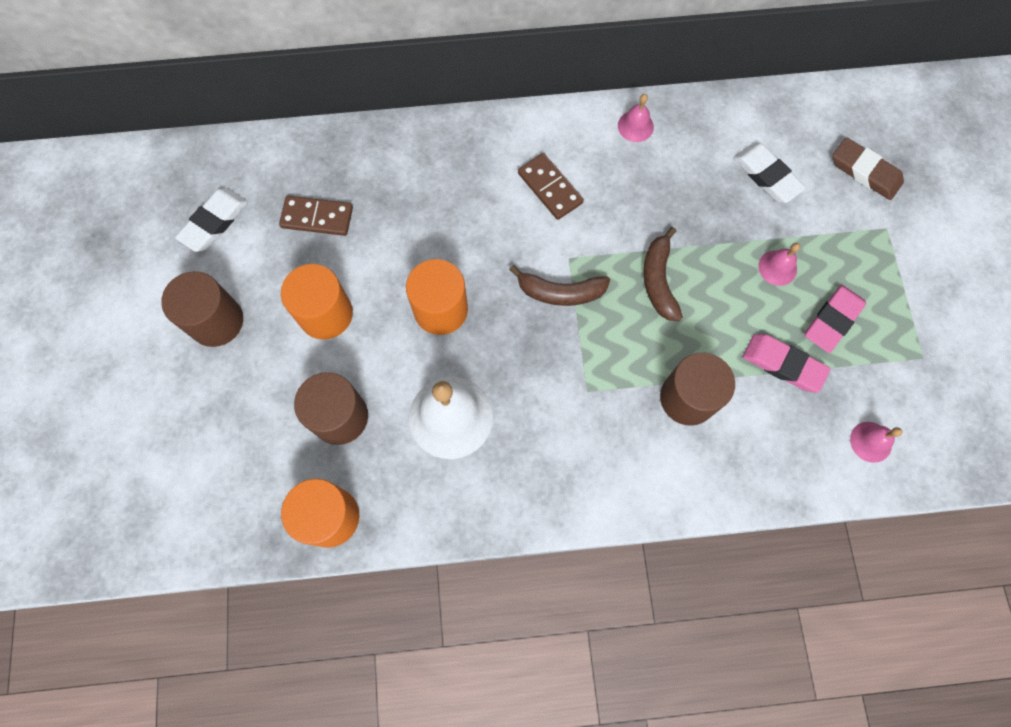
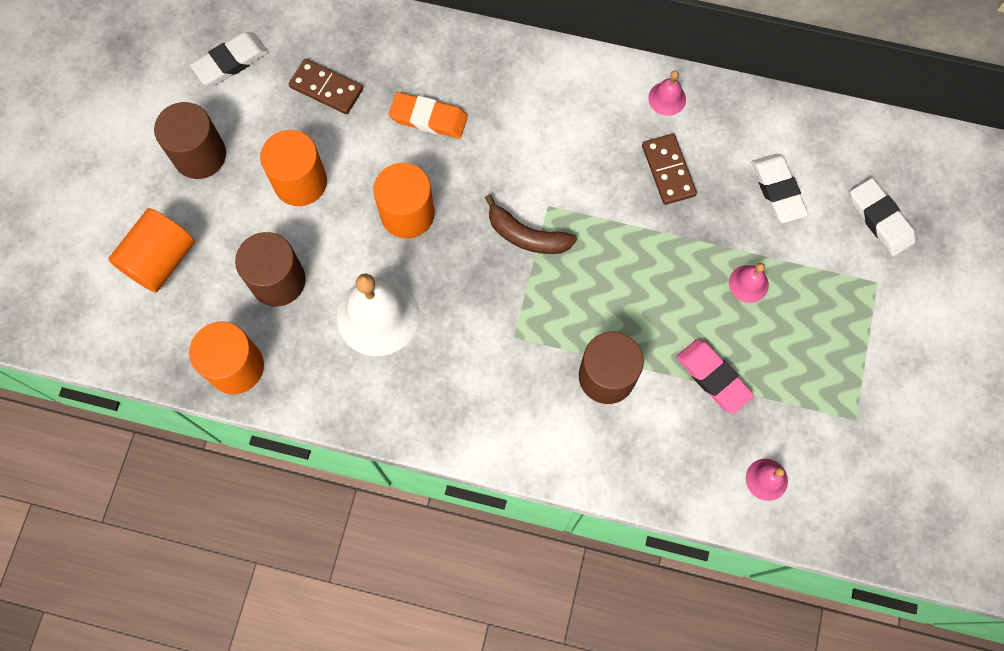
camera: 20 degrees right, 0 degrees up
brown domino [518,153,584,220] -> brown domino moved to [642,134,697,205]
brown banana [643,227,683,321] -> none
pink eraser [805,285,866,353] -> none
brown eraser [833,137,904,200] -> white eraser [850,178,916,256]
none -> orange cylinder [108,208,195,293]
none -> orange eraser [388,92,468,139]

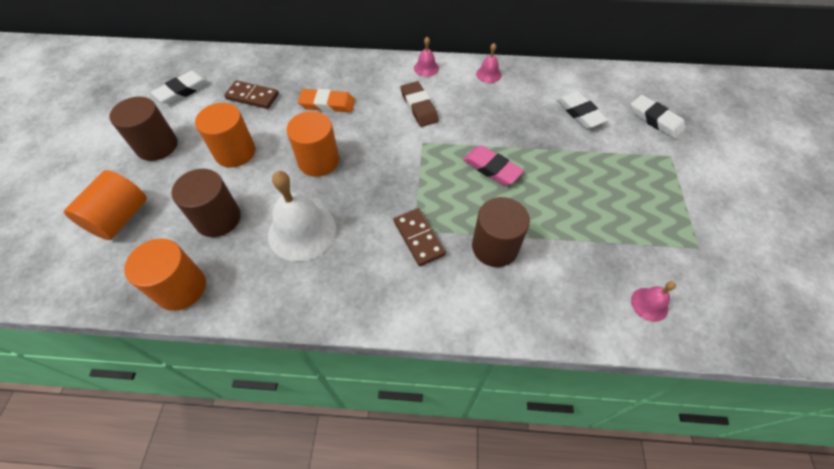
camera: 10 degrees left, 15 degrees down
brown banana [485,194,577,254] -> none
brown domino [642,134,697,205] -> brown domino moved to [394,208,446,266]
pink eraser [676,339,754,414] -> pink eraser moved to [463,145,524,186]
pink bell [729,263,769,303] -> pink bell moved to [414,37,439,77]
none -> brown eraser [401,81,439,127]

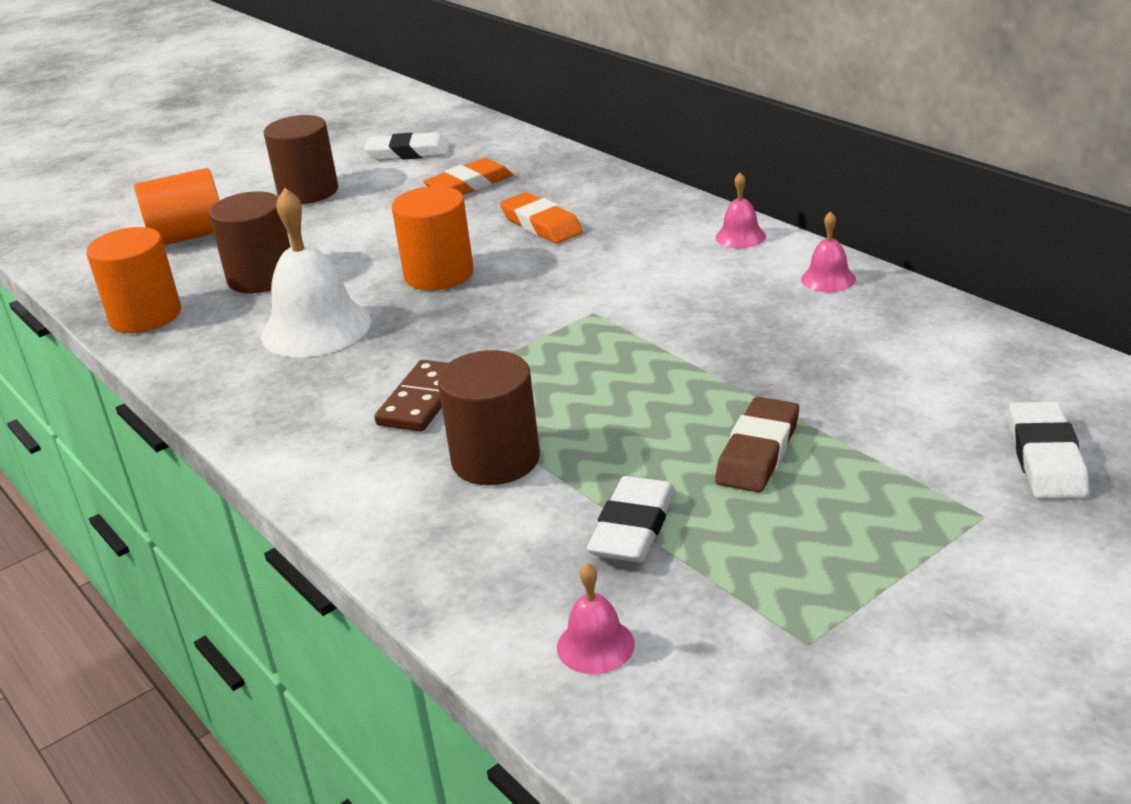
camera: 50 degrees right, 25 degrees down
orange cylinder [195,103,255,168] -> none
brown domino [224,80,279,109] -> orange eraser [423,158,513,195]
brown eraser [401,81,439,127] -> brown eraser moved to [715,397,799,493]
pink eraser [463,145,524,186] -> none
white eraser [556,91,608,129] -> white eraser moved to [587,476,675,563]

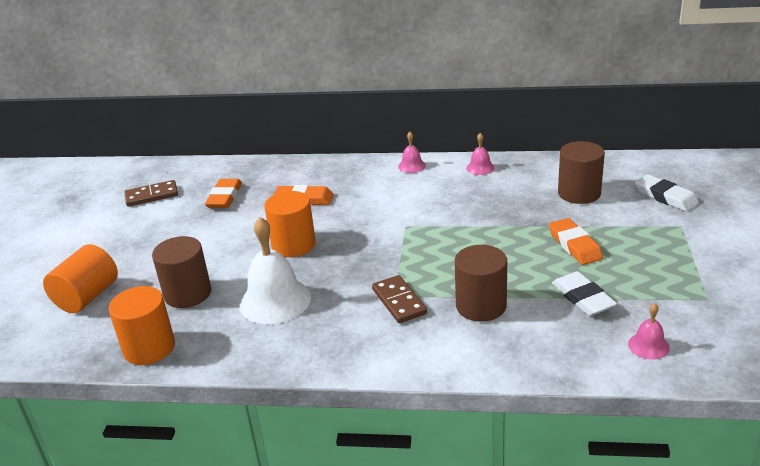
camera: 45 degrees left, 0 degrees up
brown cylinder [264,115,338,204] -> brown cylinder moved to [558,141,605,204]
white eraser [364,132,450,161] -> brown domino [124,180,178,207]
brown eraser [715,397,799,493] -> orange eraser [549,218,603,265]

